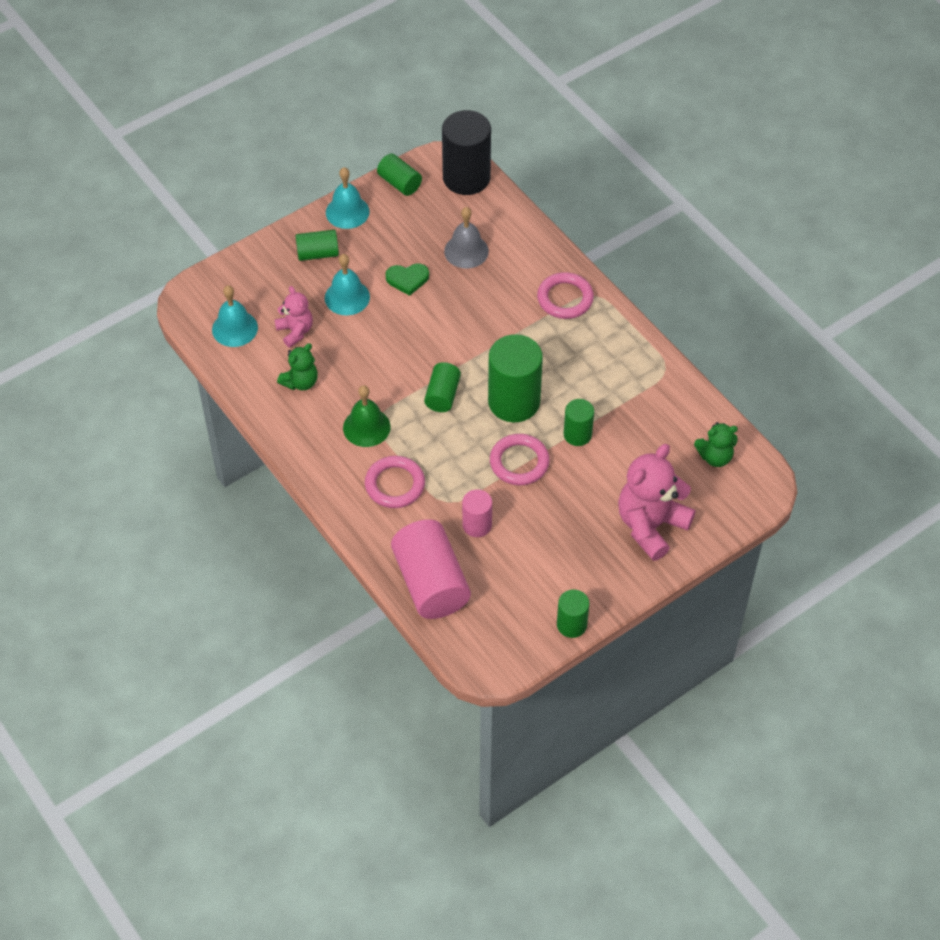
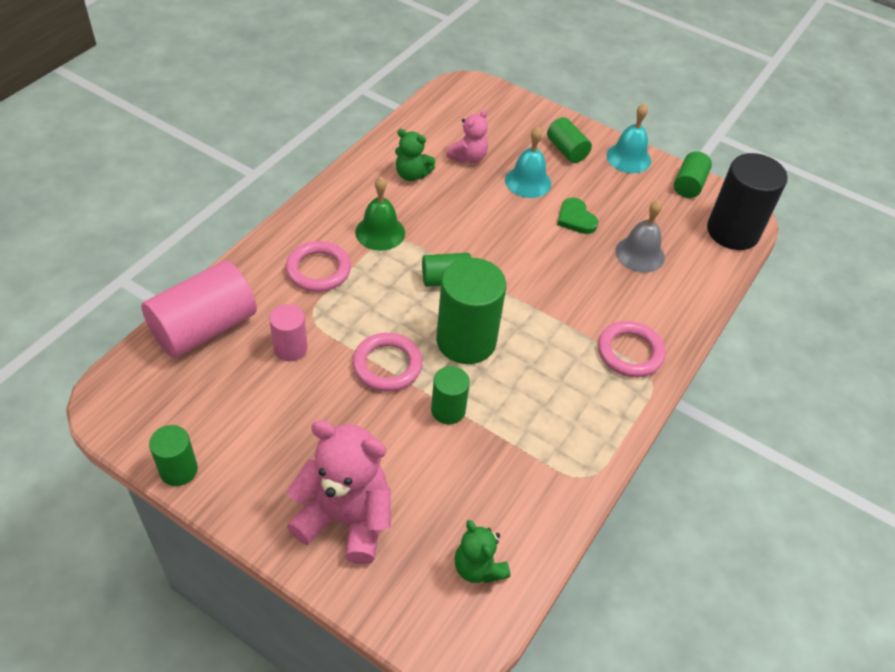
camera: 65 degrees right, 5 degrees down
turquoise bell [212,285,258,347] -> none

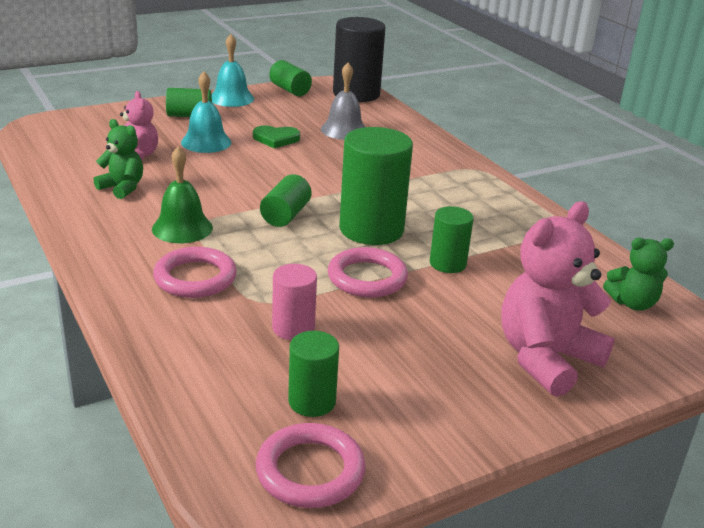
camera: 60 degrees left, 20 degrees down
pink cylinder [141,261,257,358] -> none
green cylinder [149,425,198,486] -> green cylinder moved to [288,331,339,417]
green teddy bear [395,129,435,181] -> green teddy bear turned 105 degrees counterclockwise [93,119,143,199]
pink ring [598,321,666,377] -> pink ring moved to [256,423,366,508]

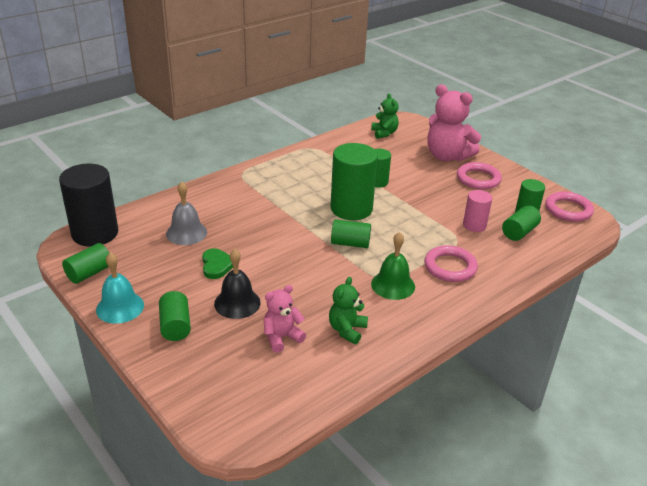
camera: 100 degrees left, 5 degrees up
turquoise bell [181,72,231,153] -> black bell [214,249,261,319]
pink ring [328,247,408,297] -> pink ring moved to [457,162,502,189]
none -> green cylinder [502,205,541,241]

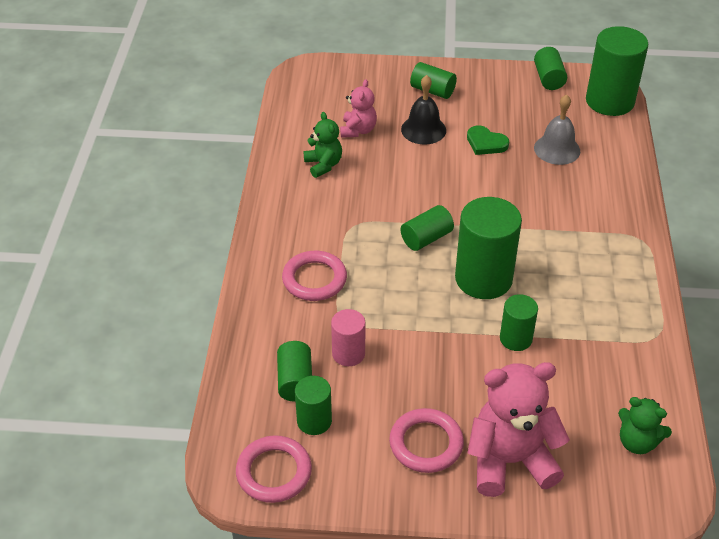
camera: 135 degrees right, 10 degrees up
black cylinder [59,164,118,246] -> green cylinder [586,26,648,116]
turquoise bell [96,252,144,324] -> none
green bell [371,232,415,300] -> none

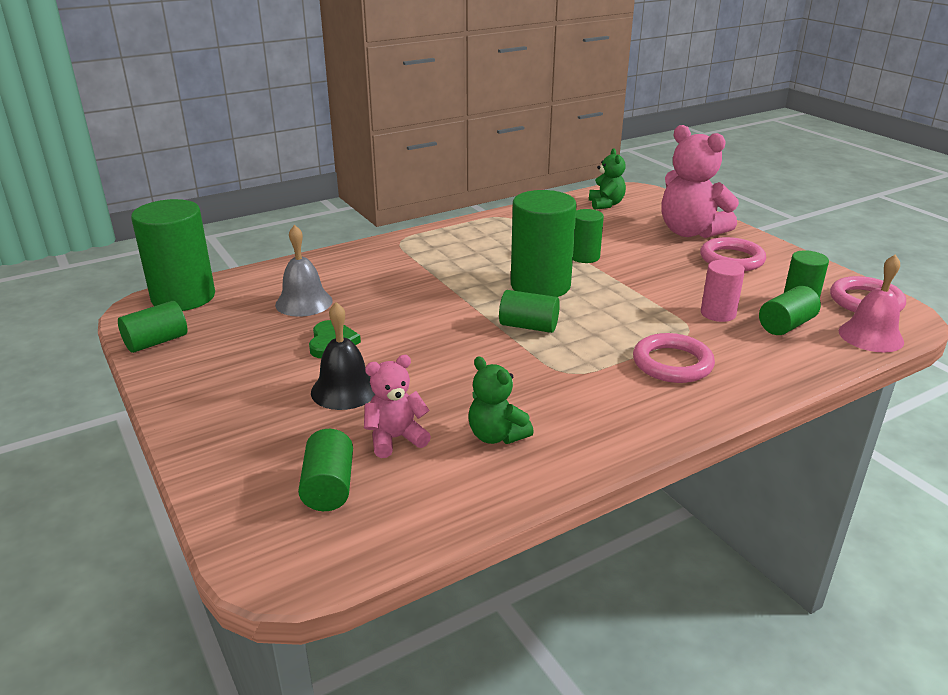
camera: 125 degrees left, 15 degrees down
green teddy bear [303,112,342,178] -> green teddy bear turned 75 degrees counterclockwise [469,357,534,444]
green cylinder [410,62,457,99] -> green cylinder moved to [298,429,353,511]
none -> pink bell [839,254,904,352]

